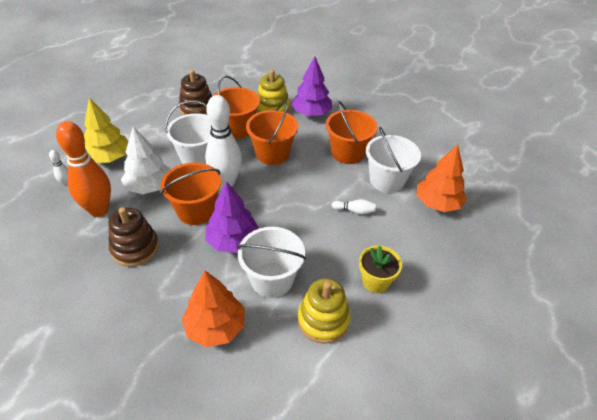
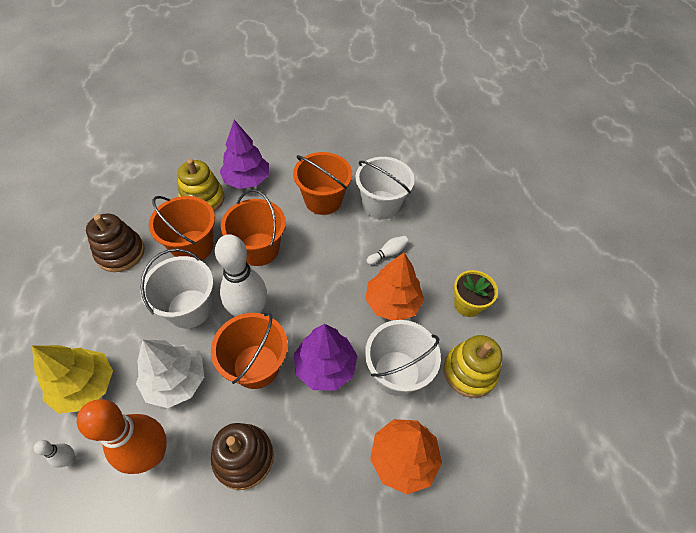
camera: 45 degrees left, 10 degrees up
orange tree [417,144,467,212] -> orange tree moved to [365,252,424,321]

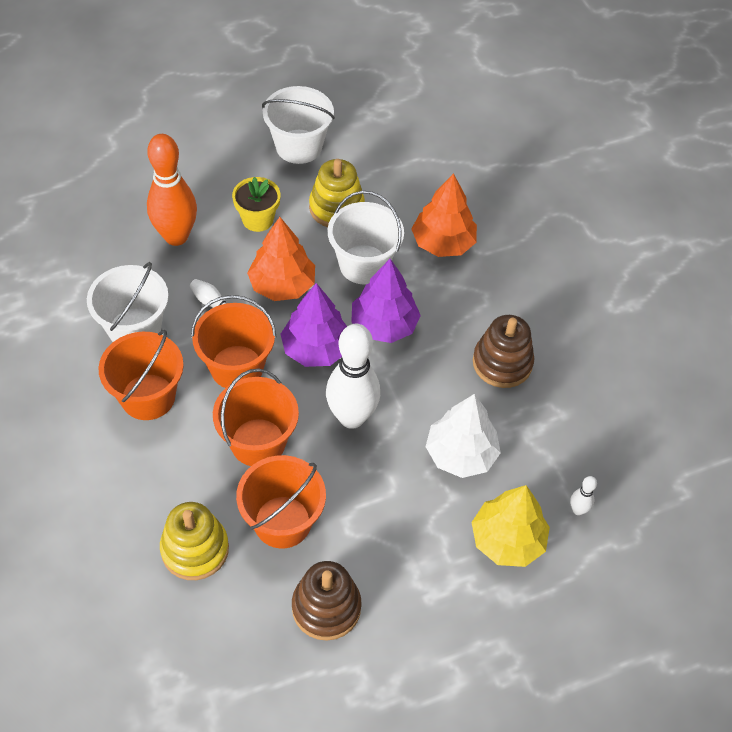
camera: 110 degrees left, 0 degrees up
orange bowling pin [77,399,167,474] -> orange bowling pin moved to [147,134,197,246]
white bucket [141,249,213,328] -> white bucket moved to [262,86,335,164]
orange bucket [211,312,288,389] -> orange bucket moved to [191,295,276,388]
purple tree [220,120,269,189] -> purple tree moved to [281,283,347,367]

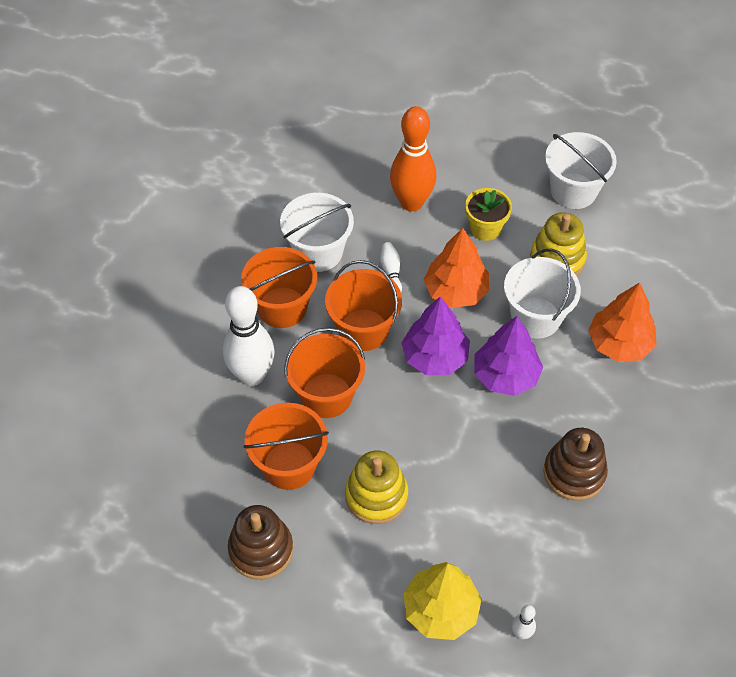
camera: 45 degrees right, 0 degrees up
yellow stacking toy [160,502,229,580] -> yellow stacking toy moved to [345,451,408,524]
white bowling pin [326,324,380,429] -> white bowling pin moved to [223,286,275,386]
white tree [426,394,501,478] -> none

